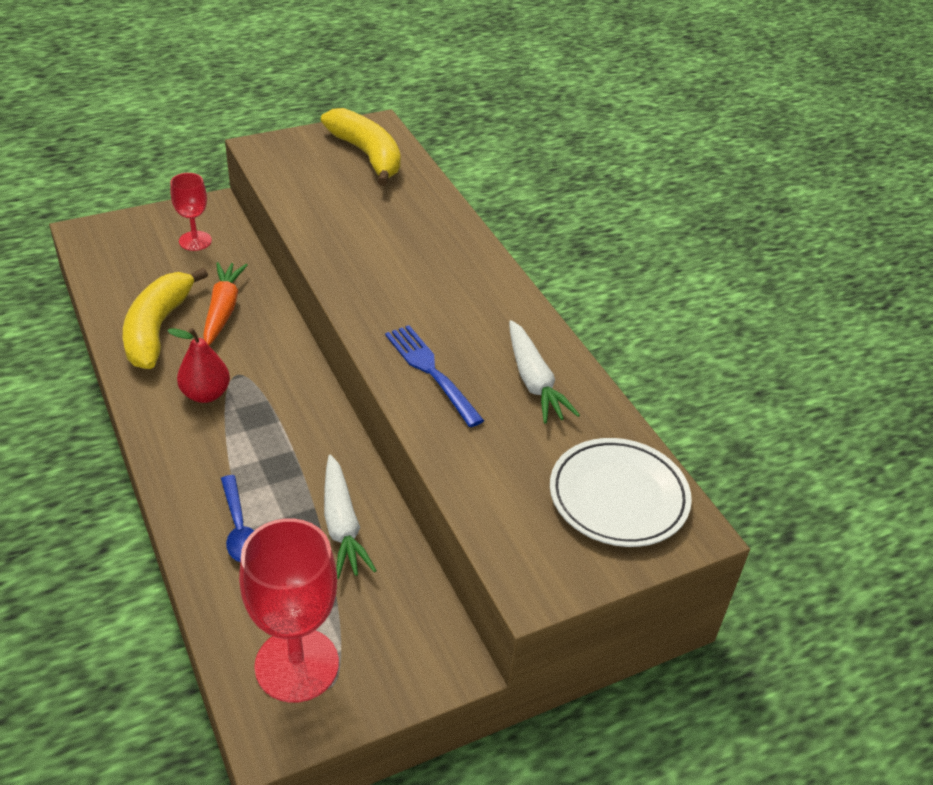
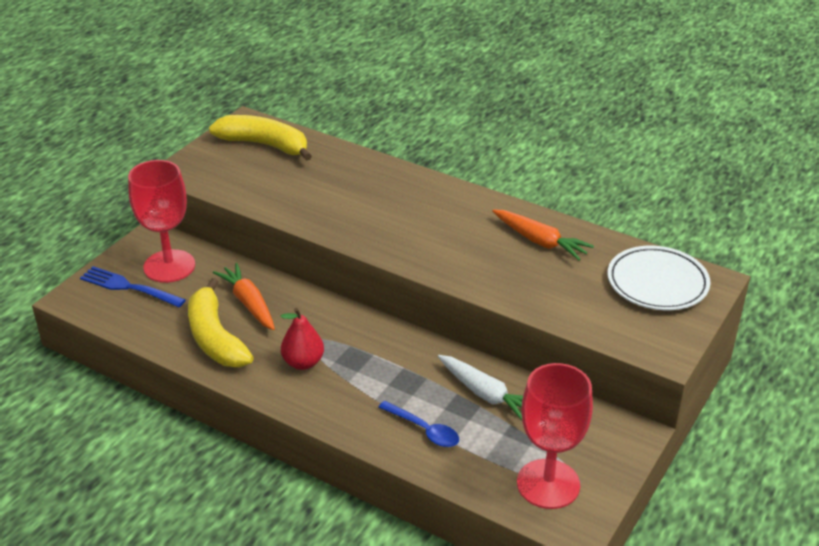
camera: 30 degrees left, 5 degrees down
red goblet [170,173,212,251] -> red goblet [128,160,195,283], size x1.77
blue fork [385,325,484,427] -> blue fork moved to [80,266,186,307]
white carrot [509,320,580,423] -> orange carrot [492,210,594,260]

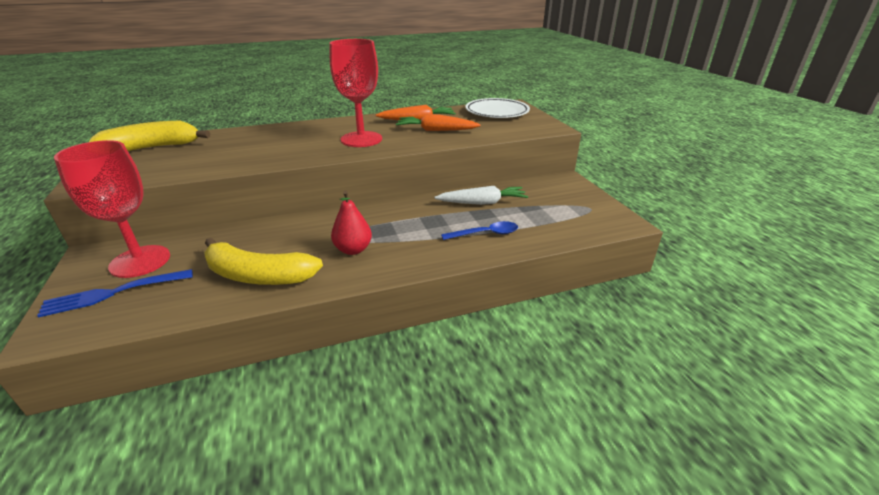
camera: 50 degrees left, 5 degrees down
orange carrot [213,263,275,330] -> orange carrot moved to [396,114,481,131]
red goblet [517,363,593,509] -> red goblet moved to [330,39,382,147]

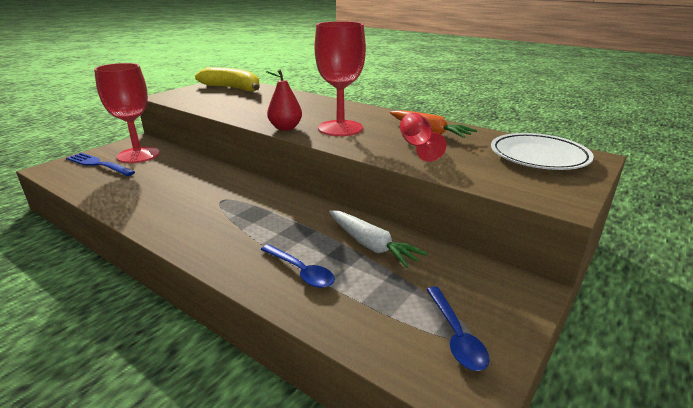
camera: 55 degrees right, 5 degrees down
yellow banana [204,238,323,285] -> none
red pear [331,191,372,255] -> red pear moved to [265,69,302,131]
orange carrot [396,114,481,131] -> red goblet [400,113,447,162]
none -> blue spoon [426,287,490,371]

